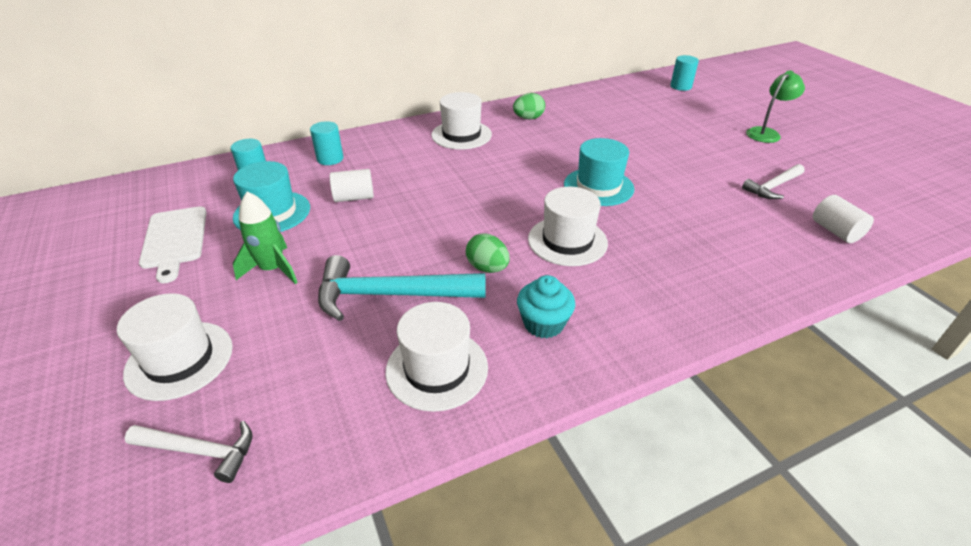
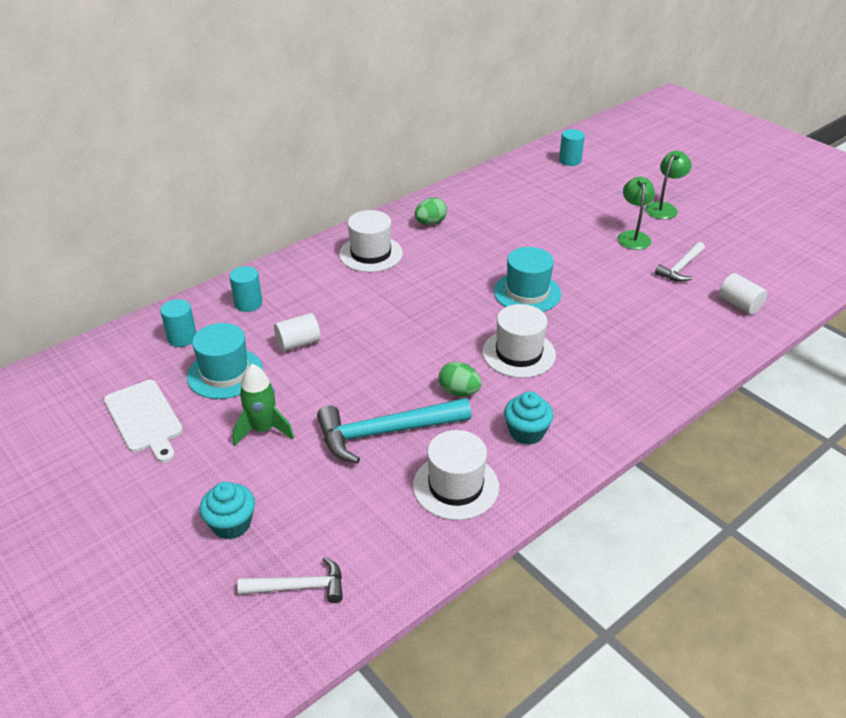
camera: 15 degrees left, 0 degrees up
white hat [117,293,233,401] -> turquoise cupcake [199,482,255,539]
none -> green lamp [617,177,655,250]

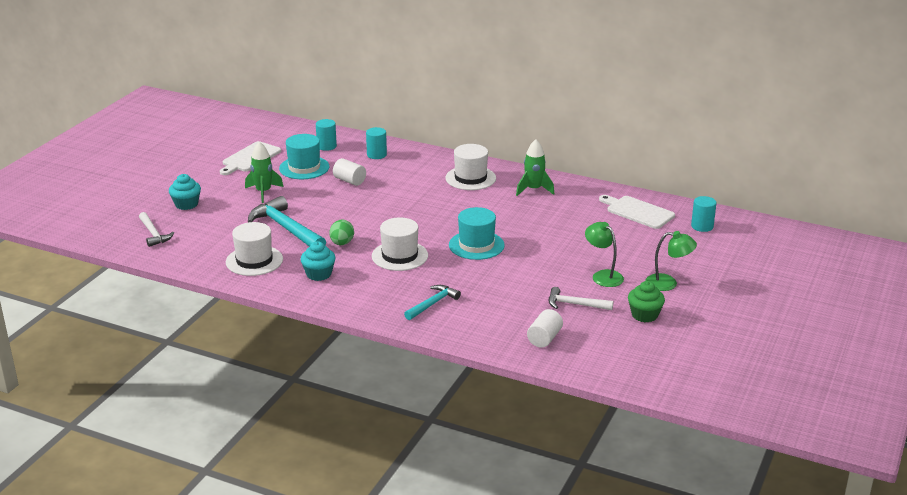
camera: 65 degrees right, 10 degrees down
green egg [415,198,447,225] -> green rocket [516,139,554,196]
green lamp [617,177,655,250] -> green lamp turned 105 degrees counterclockwise [585,222,624,287]
none -> turquoise hammer [404,285,461,320]
none -> white cutting board [599,195,675,229]
none -> green cupcake [628,281,665,322]

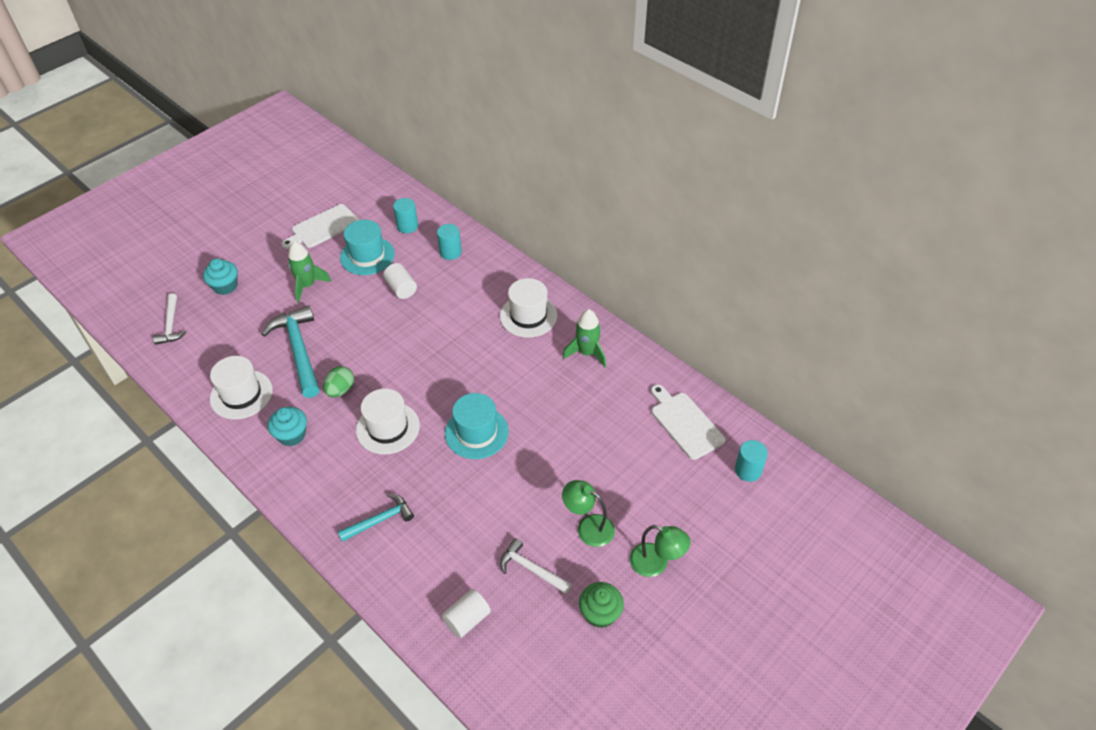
camera: 20 degrees right, 20 degrees up
green lamp [585,222,624,287] -> green lamp turned 45 degrees counterclockwise [562,480,615,547]

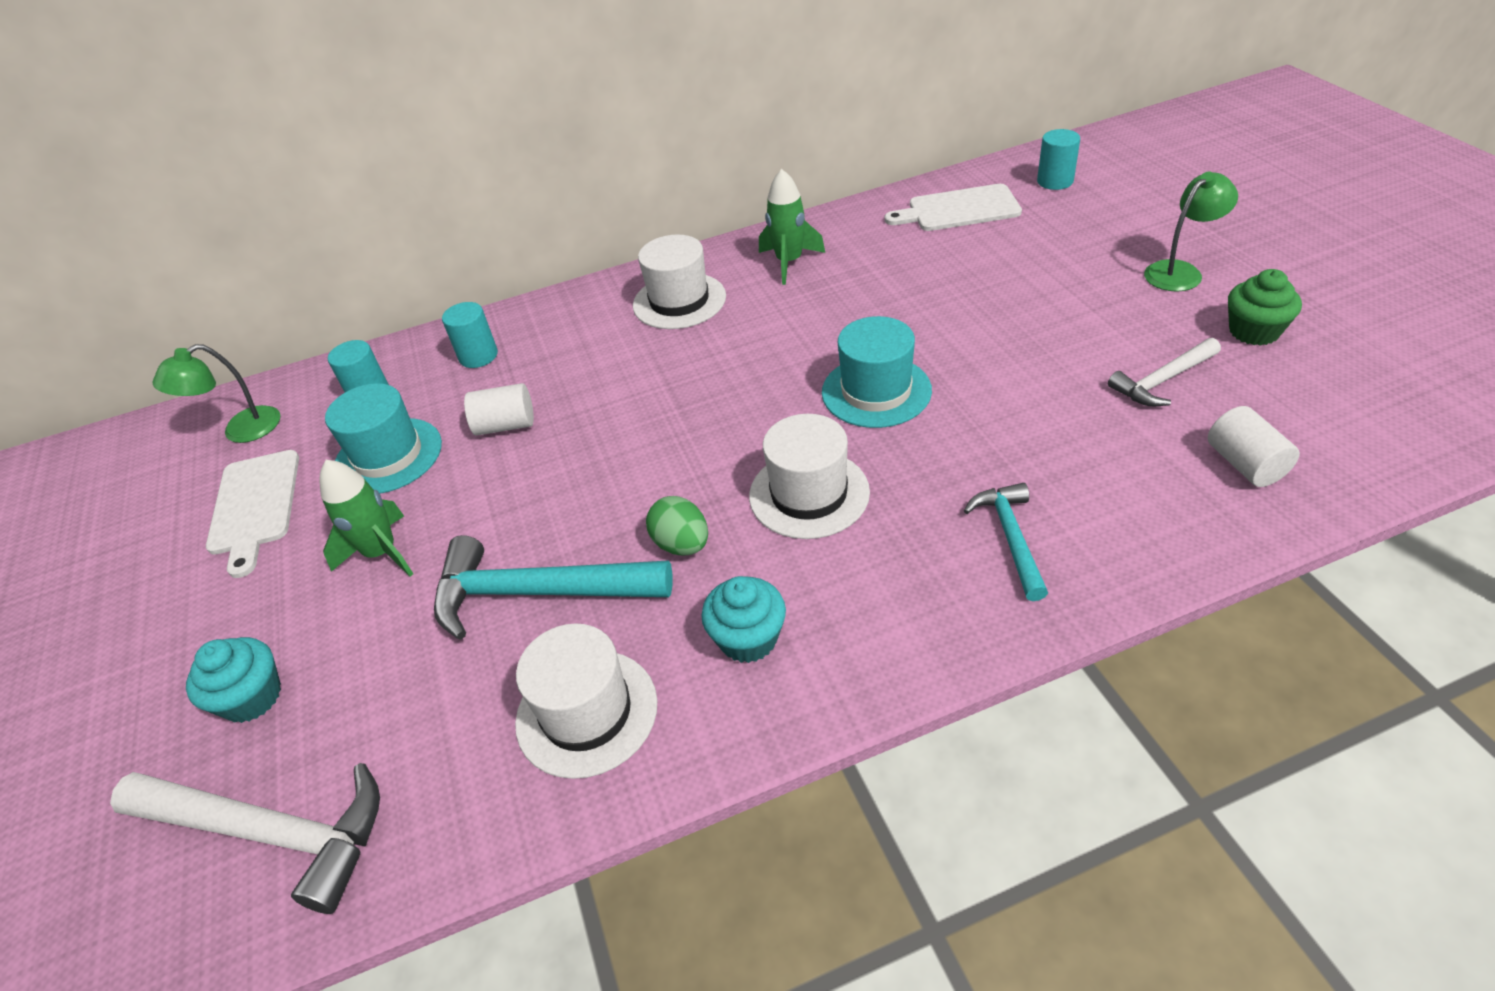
camera: 60 degrees left, 5 degrees down
white hammer [153,293,187,345] -> white hammer [110,763,380,914], size x1.72
green lamp [562,480,615,547] -> green lamp moved to [152,344,281,443]

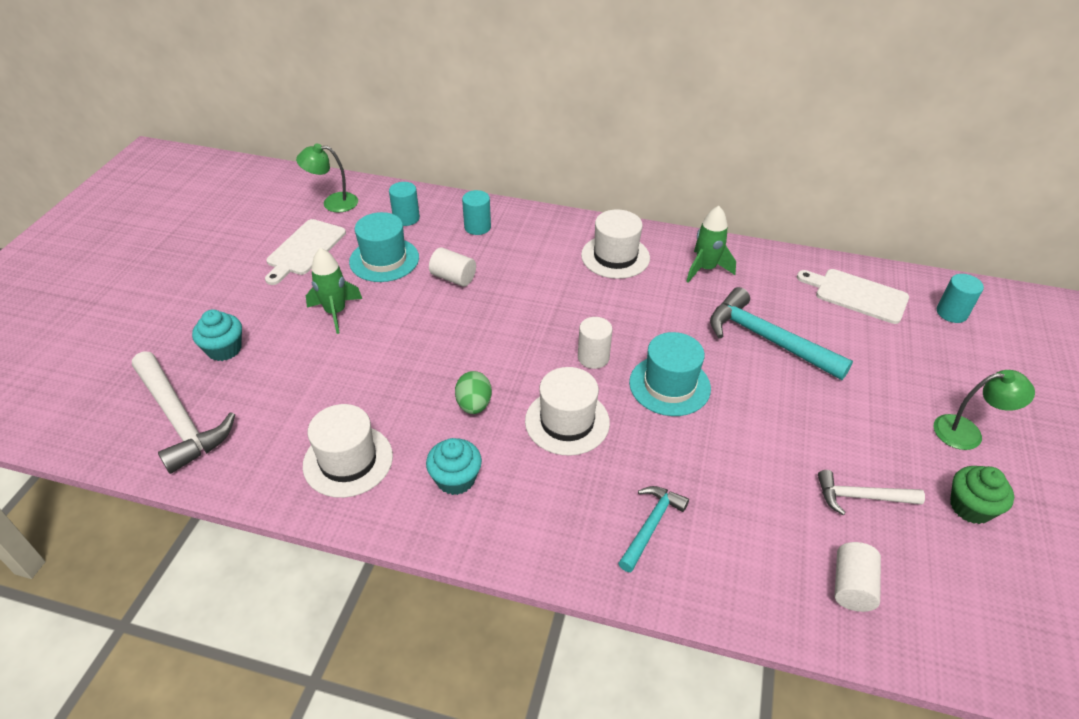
camera: 30 degrees right, 0 degrees up
turquoise hammer [434,535,673,640] -> turquoise hammer moved to [710,287,853,380]
none -> white cylinder [578,317,612,369]

